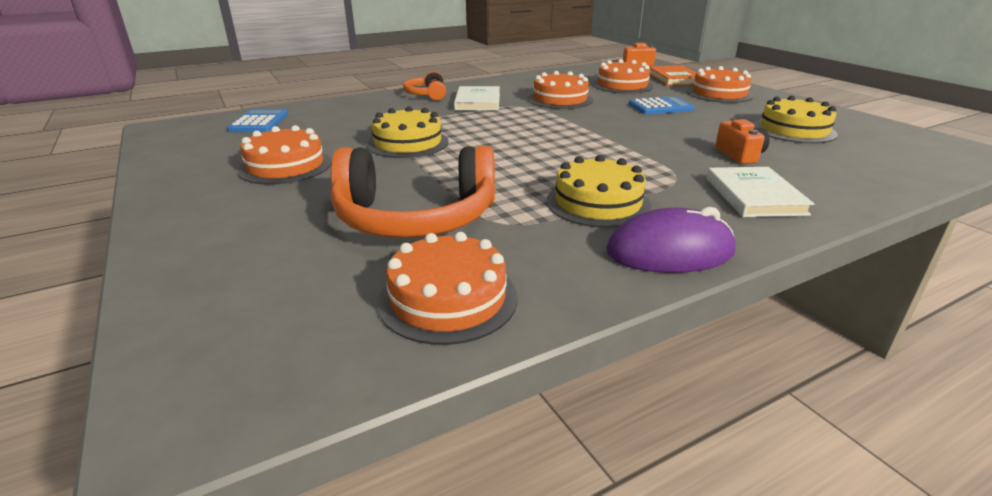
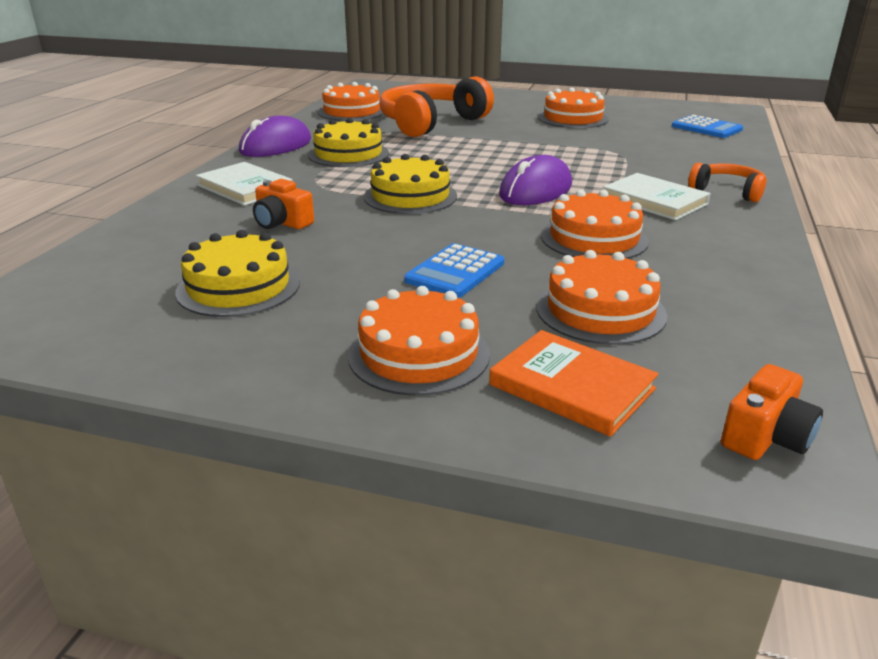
camera: 135 degrees right, 0 degrees up
yellow cake [367,106,449,158] -> yellow cake moved to [364,154,457,214]
none -> purple mouse [499,155,572,205]

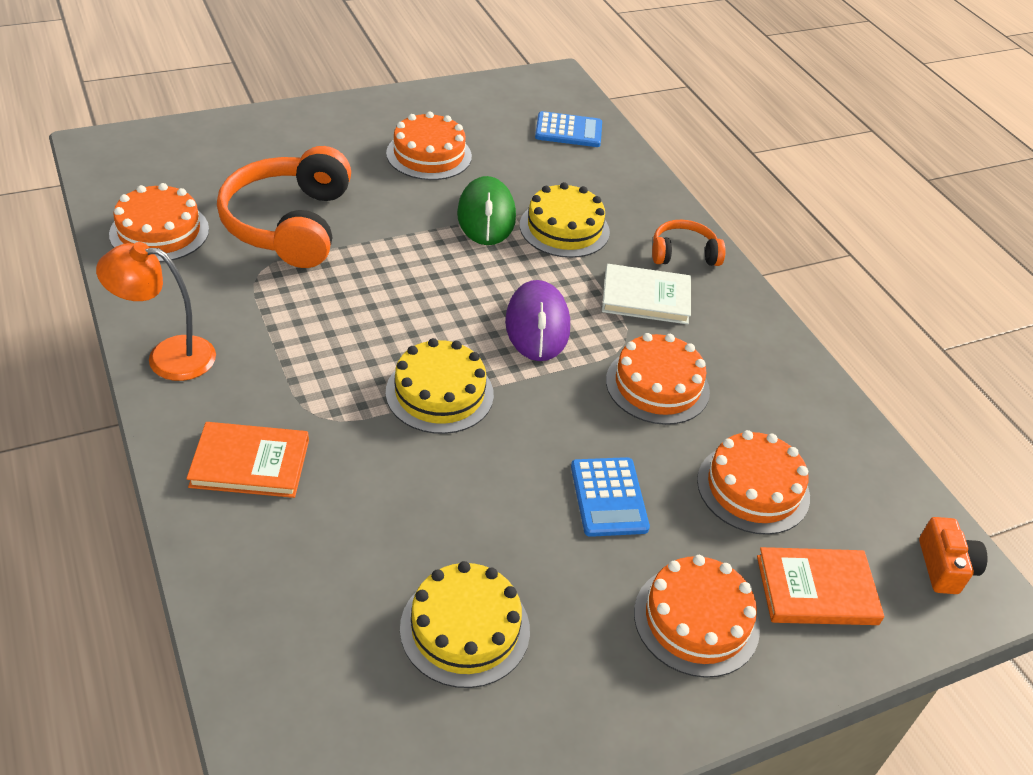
camera: 45 degrees left, 15 degrees up
white book [196,162,293,206] -> orange book [186,422,309,498]
purple mouse [239,116,311,157] -> orange lamp [96,242,216,381]
orange camera [253,179,314,229] -> none
yellow cake [308,118,389,167] -> yellow cake moved to [520,182,610,258]
none -> green mouse [457,176,516,245]

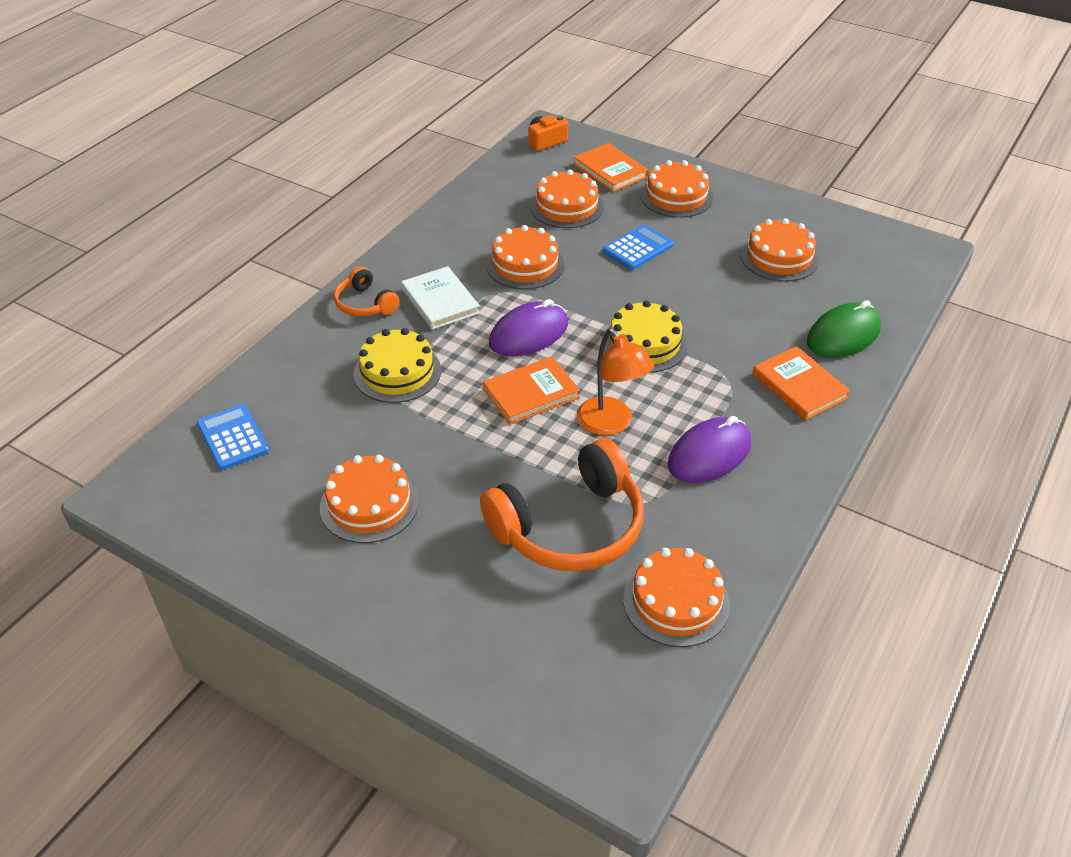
camera: 120 degrees left, 0 degrees up
orange lamp [96,242,216,381] -> orange lamp moved to [577,328,654,436]
yellow cake [400,561,530,688] -> orange cake [740,218,819,281]
green mouse [457,176,516,245] -> green mouse moved to [807,300,881,358]
none -> orange book [483,356,580,425]
none -> purple mouse [668,416,751,483]

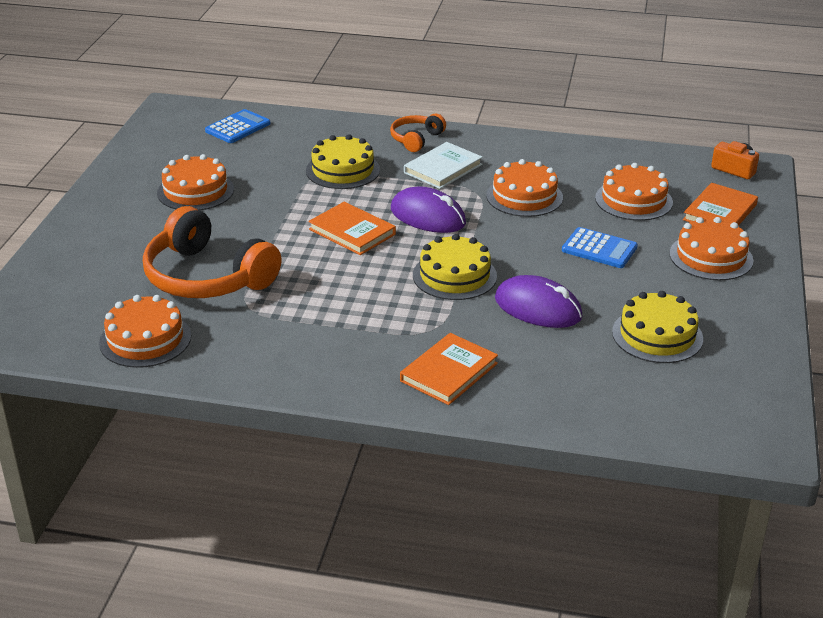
camera: 70 degrees right, 10 degrees down
orange lamp [577,328,654,436] -> none
purple mouse [668,416,751,483] -> purple mouse moved to [495,275,583,328]
orange cake [740,218,819,281] -> yellow cake [612,291,703,363]
green mouse [807,300,881,358] -> none

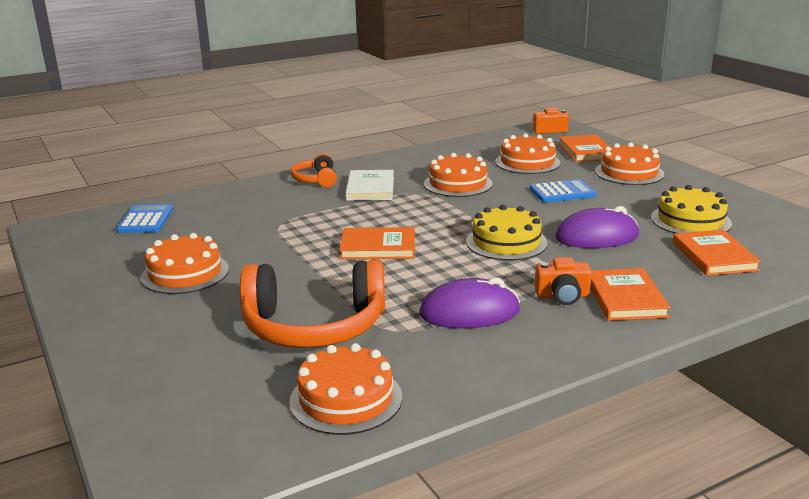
camera: 40 degrees left, 10 degrees down
yellow cake [306,134,380,189] -> none
purple mouse [391,187,466,233] -> purple mouse moved to [419,277,520,328]
none -> orange camera [535,257,592,305]
none -> orange book [673,230,762,276]

